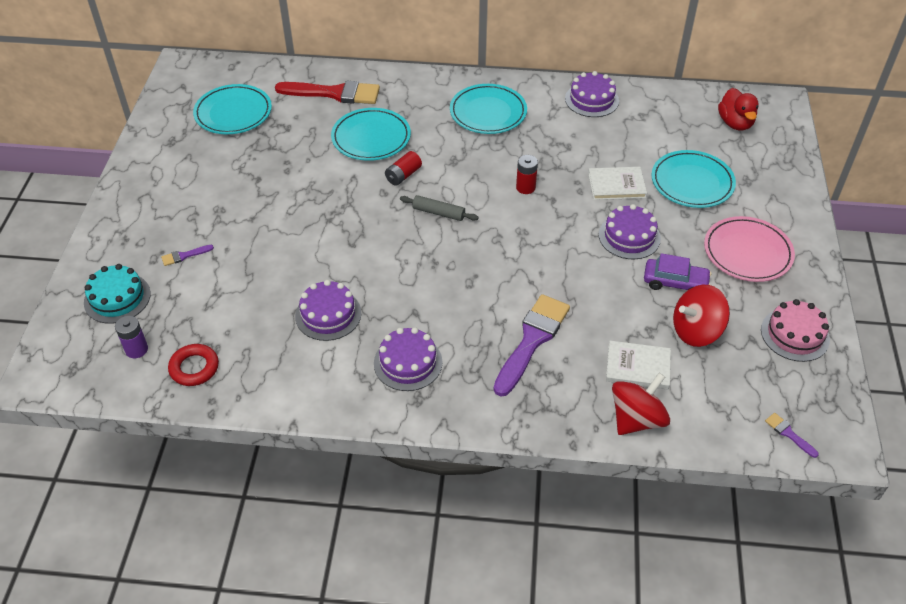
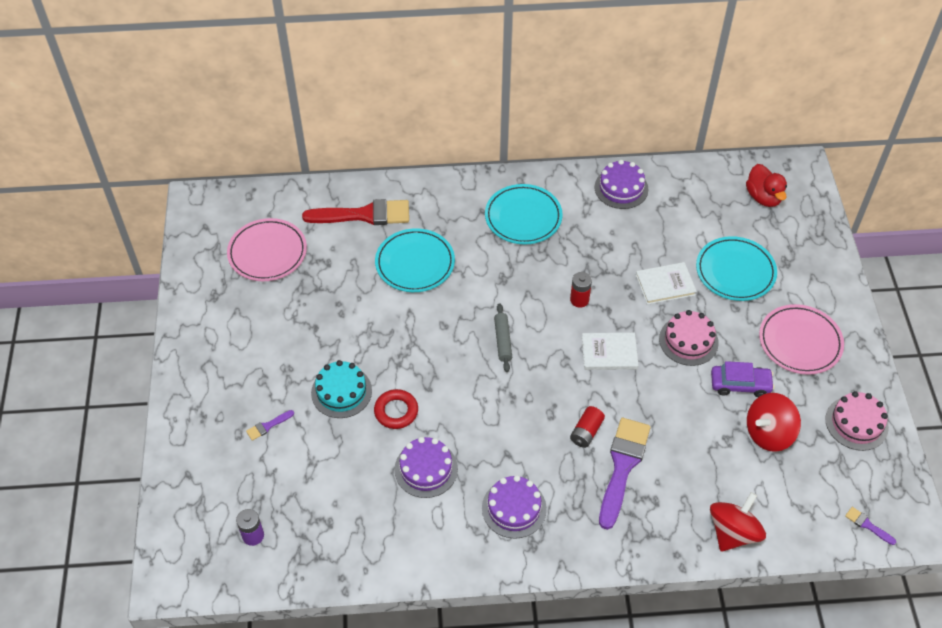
camera: 10 degrees left, 5 degrees up
turquoise cake [84,264,151,324] -> turquoise cake moved to [311,360,372,418]
red ring [168,344,219,386] -> red ring moved to [374,389,418,429]
turquoise plate [193,84,272,134] -> pink plate [227,218,307,281]
red battery [385,151,422,186] -> red battery moved to [570,406,605,448]
grey rolling pin [400,195,479,221] -> grey rolling pin turned 75 degrees clockwise [494,303,512,372]
purple cake [599,204,661,259] -> pink cake [659,310,719,366]
white book [606,341,671,390] -> white book moved to [582,333,639,370]

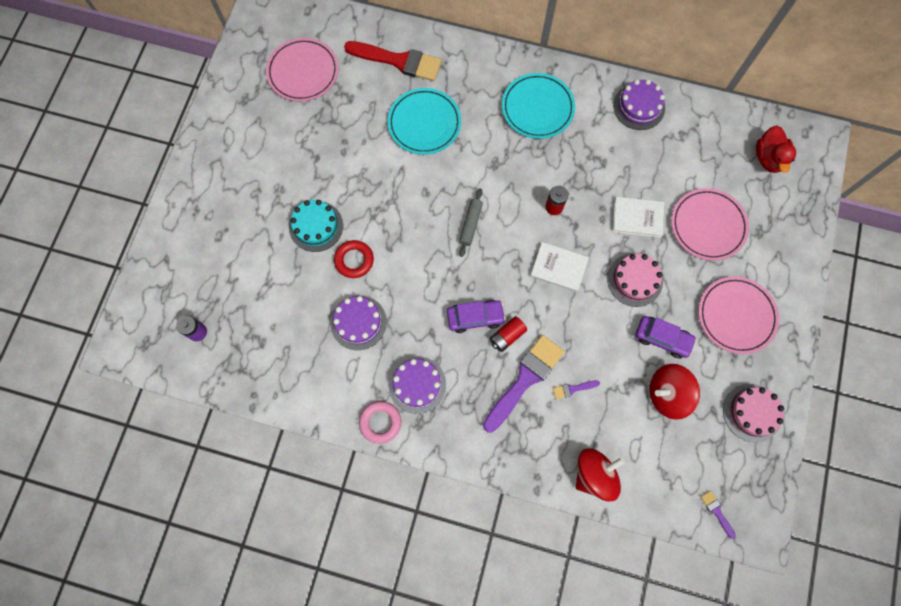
camera: 20 degrees right, 20 degrees up
purple brush [246,410,294,441] -> purple brush moved to [553,380,600,399]
turquoise plate [696,236,777,301] -> pink plate [671,188,749,261]
none -> pink ring [359,401,401,444]
none -> purple car [447,300,506,333]

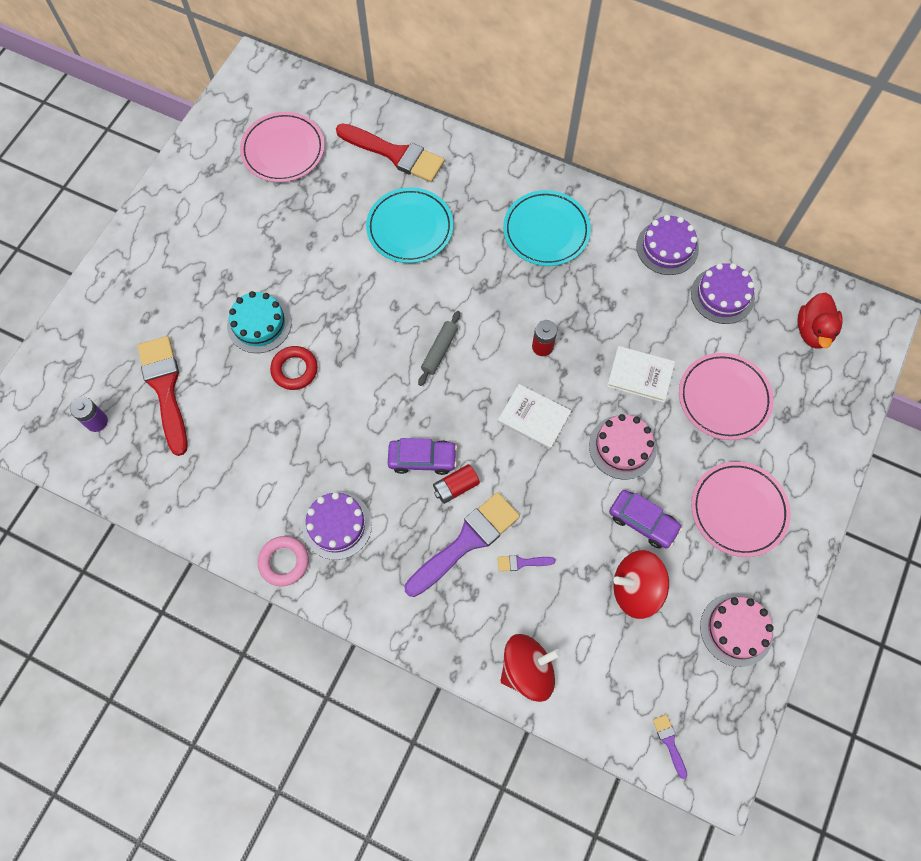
camera: 10 degrees right, 5 degrees down
purple cake [330,295,387,350] -> purple cake moved to [691,263,755,324]
none -> red brush [137,336,188,456]

